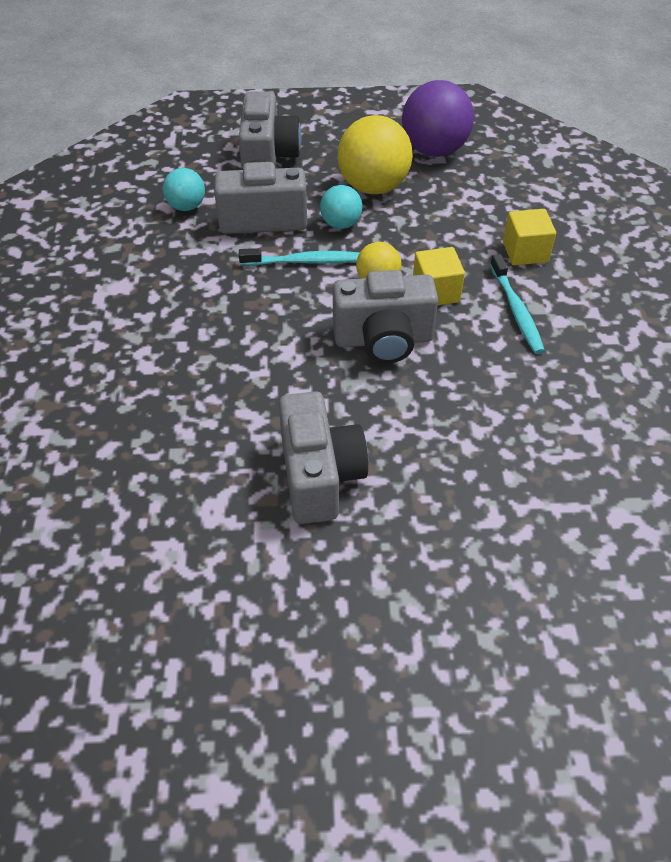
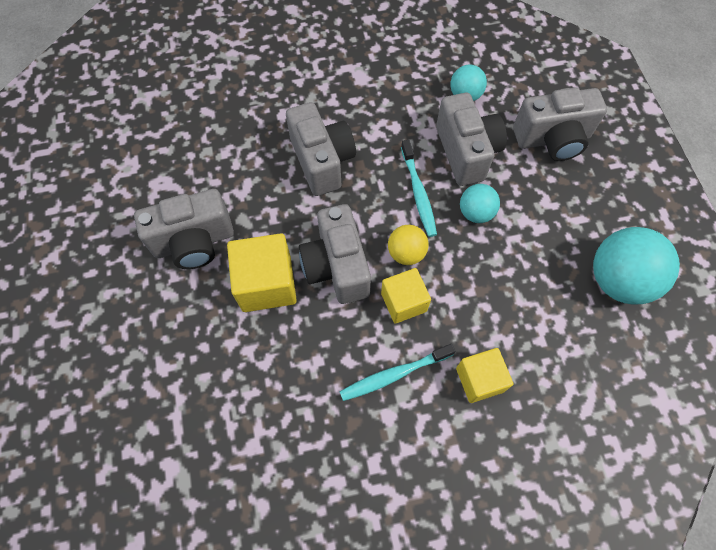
camera: 80 degrees right, 15 degrees up
yellow ball [338,115,413,194] -> none
purple ball [402,80,474,157] -> turquoise ball [593,227,680,304]
none -> yellow cube [227,233,297,312]
none -> grey camera [286,102,356,196]

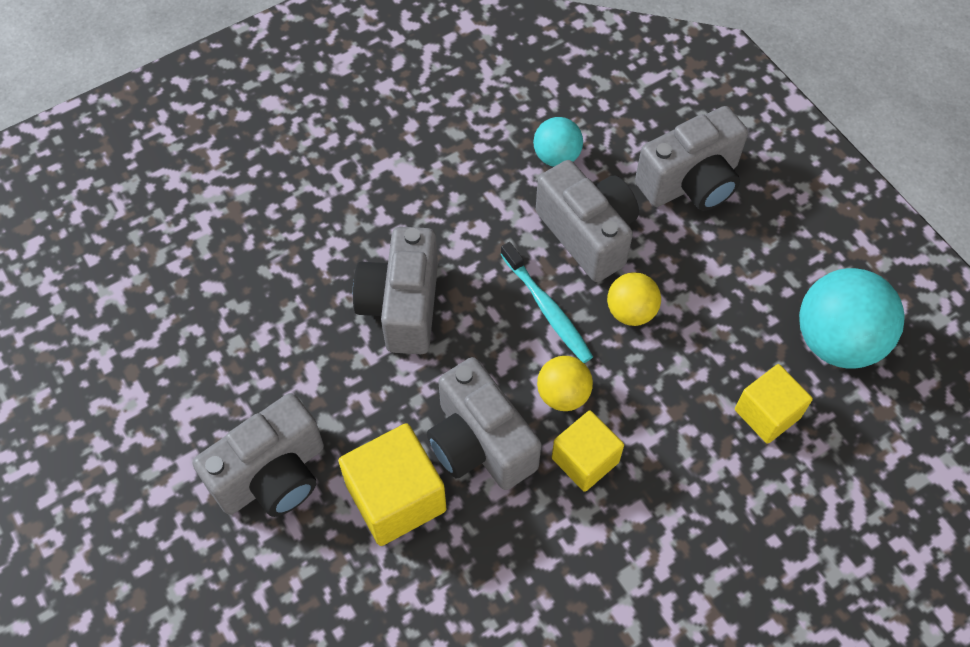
camera: 20 degrees left, 5 degrees down
grey camera [286,102,356,196] -> grey camera turned 135 degrees counterclockwise [353,227,438,354]
turquoise toothbrush [339,344,455,401] -> none
yellow cube [456,348,513,403] -> yellow cube moved to [735,364,813,444]
turquoise ball [460,184,500,223] -> yellow ball [607,272,661,326]

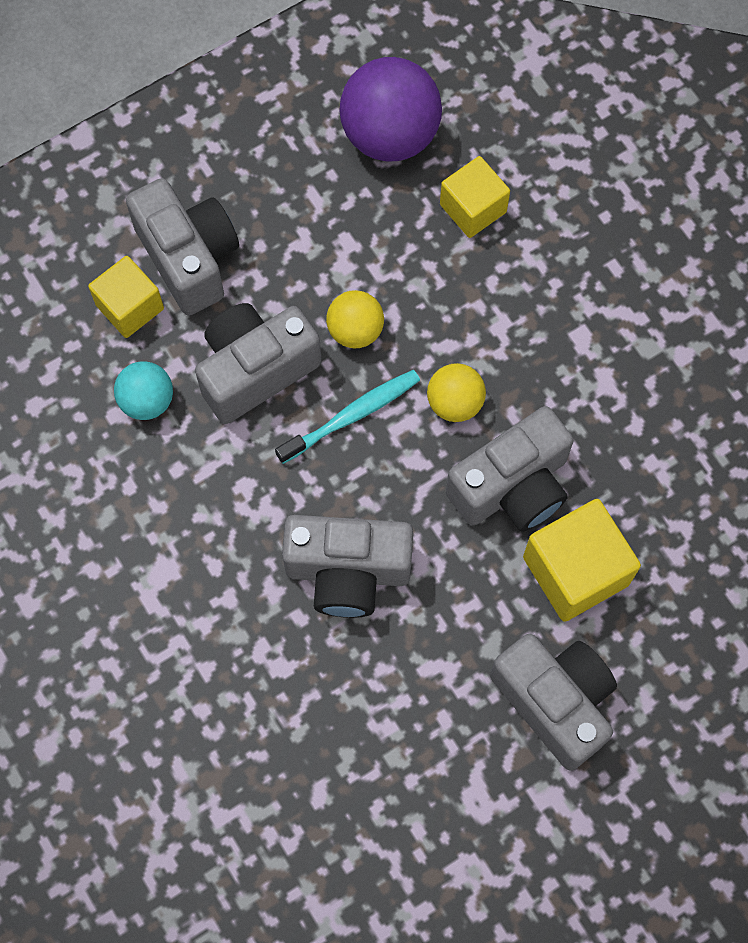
camera: 90 degrees left, 10 degrees up
yellow cube [552,410,624,492] -> yellow cube moved to [88,256,164,338]
turquoise ball [799,268,905,369] -> purple ball [339,57,442,161]

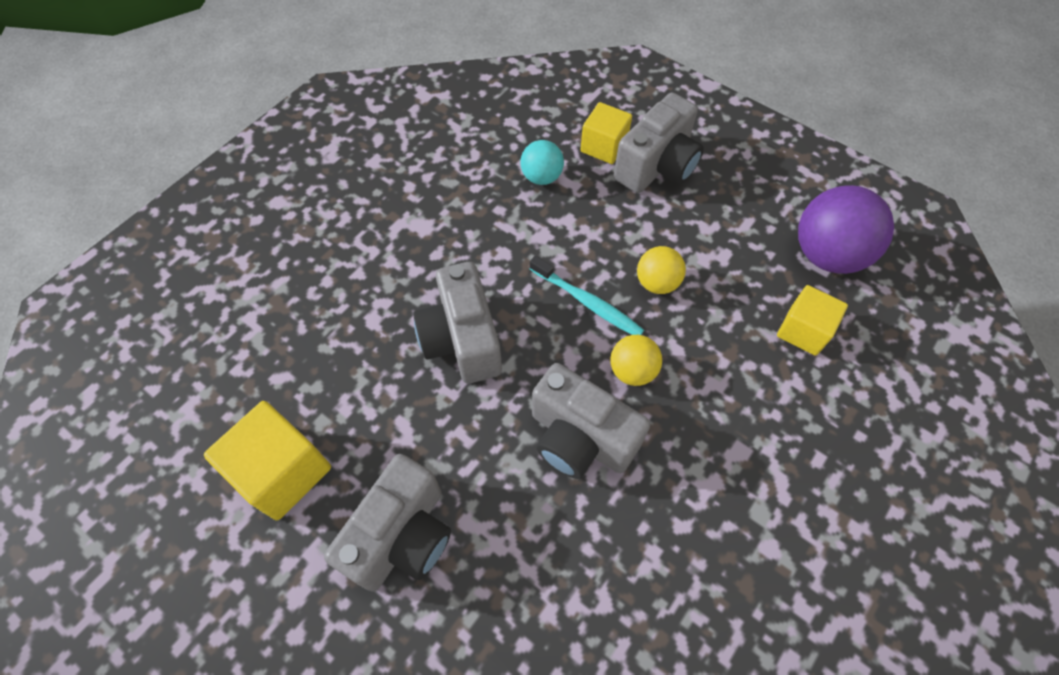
camera: 70 degrees right, 10 degrees down
grey camera [195,303,322,424] -> none
yellow cube [523,499,641,622] -> yellow cube moved to [204,401,331,520]

